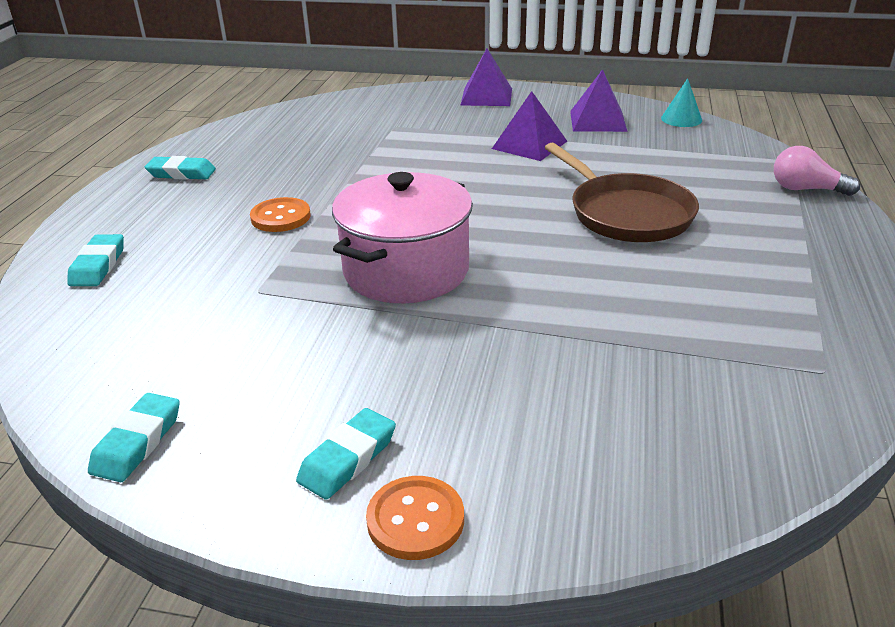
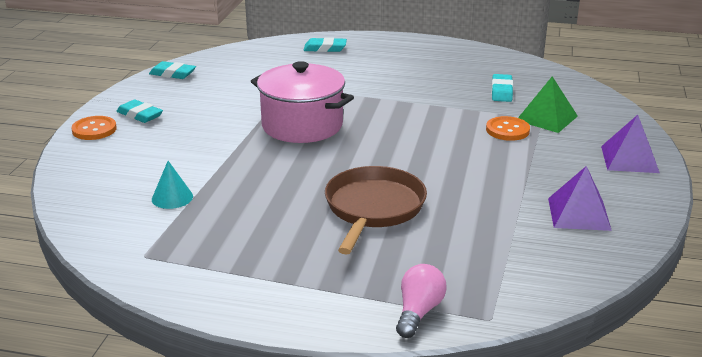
camera: 90 degrees right, 5 degrees down
turquoise eraser [145,156,216,180] -> turquoise eraser moved to [491,74,513,102]
orange button [250,197,311,232] -> orange button moved to [486,116,530,141]
purple pyramid [492,91,567,161] -> none
brown pan [545,143,699,242] -> brown pan turned 135 degrees clockwise [325,166,427,255]
turquoise cone [661,78,702,127] -> turquoise cone moved to [152,161,193,209]
none -> green pyramid [518,76,578,133]

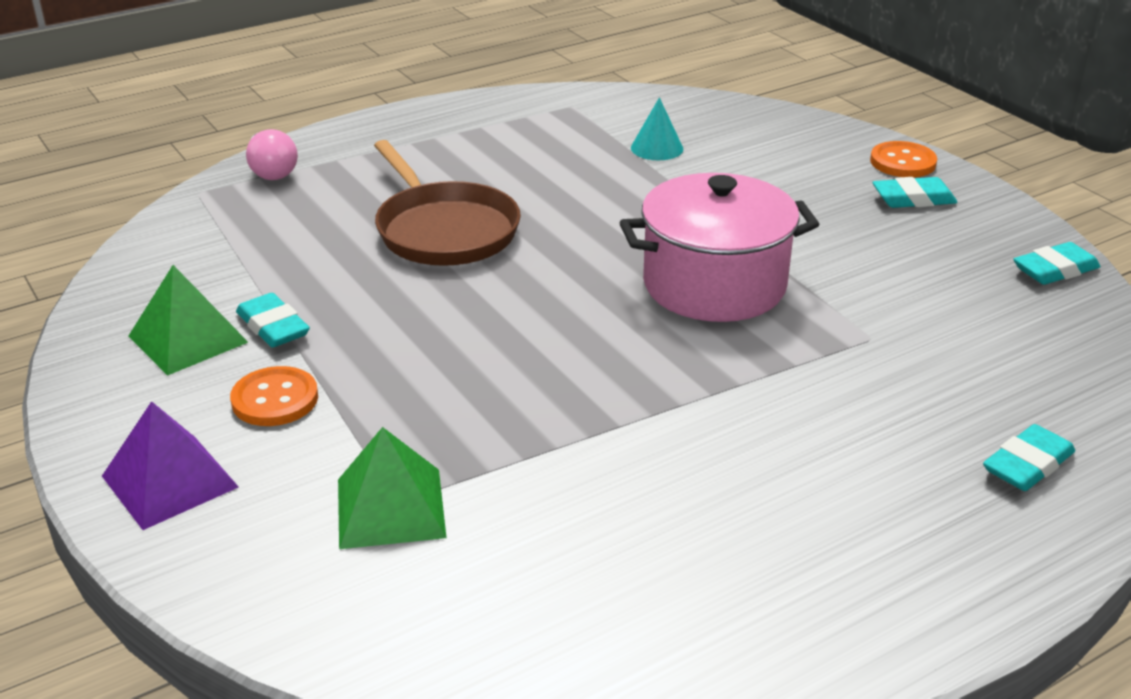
camera: 135 degrees right, 5 degrees up
orange button [486,116,530,141] -> orange button moved to [230,366,318,426]
turquoise eraser [491,74,513,102] -> turquoise eraser moved to [236,293,310,348]
purple pyramid [548,166,612,231] -> green pyramid [129,265,248,376]

